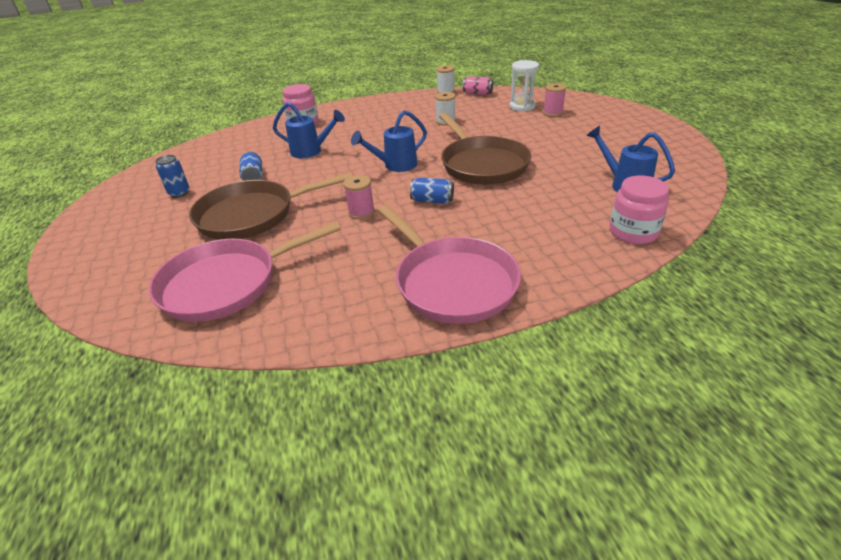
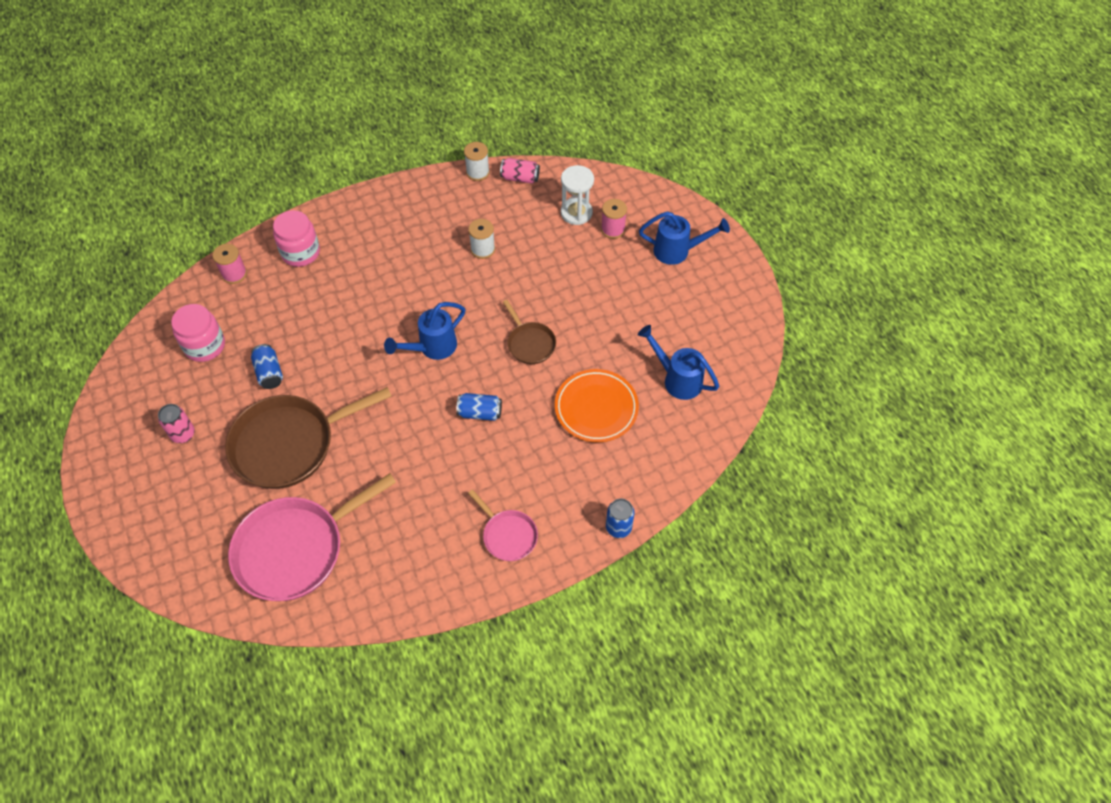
camera: 10 degrees left, 20 degrees up
blue can [155,155,189,198] -> blue can moved to [606,499,635,538]
blue watering can [273,102,345,158] -> blue watering can moved to [639,212,730,265]
pink spool [343,175,375,220] -> pink spool moved to [212,244,247,284]
pink pan [378,205,521,324] -> pink pan [468,490,538,561], size x0.50
brown pan [439,113,532,185] -> brown pan [503,300,556,364], size x0.50
pink jar [610,176,669,244] -> pink jar moved to [171,304,225,362]
none -> pink can [158,404,195,443]
none -> orange plate [555,369,639,442]

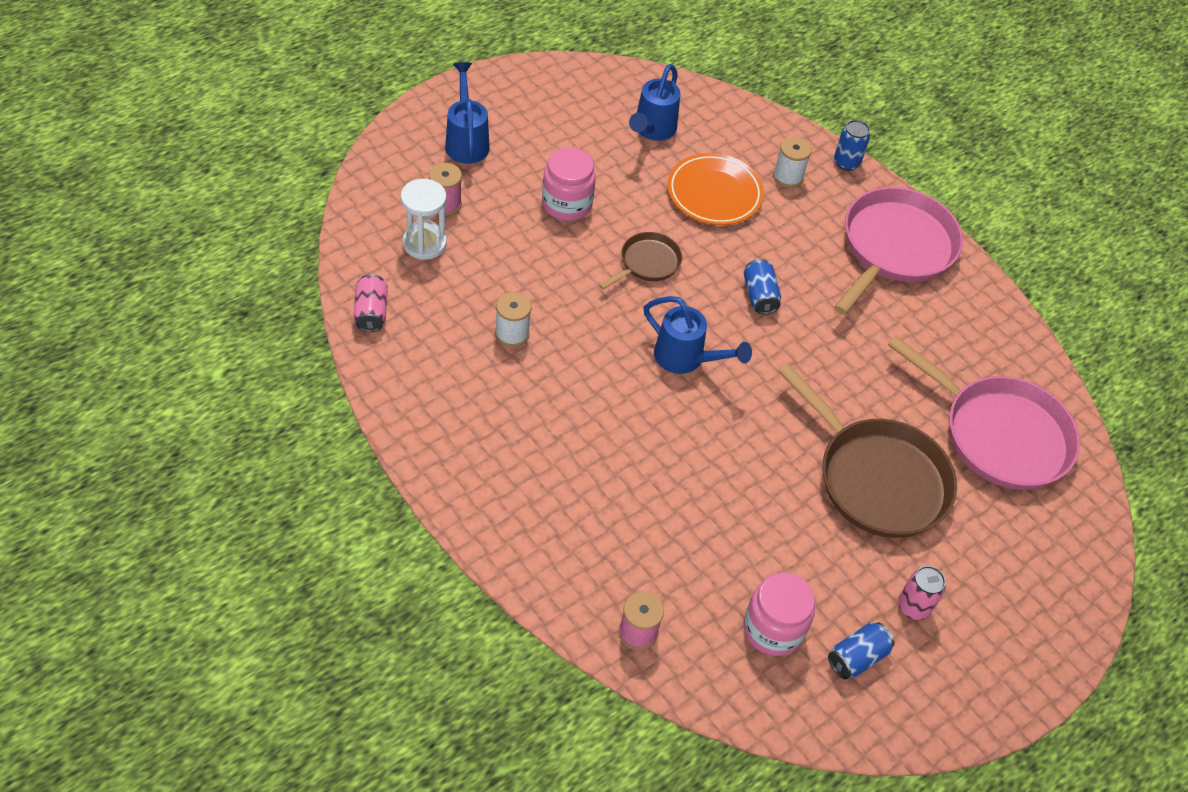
camera: 110 degrees left, 5 degrees down
blue can [251,344,283,389] -> blue can moved to [828,622,894,679]
pink jar [273,210,320,267] -> pink jar moved to [542,147,596,221]
white spool [464,142,490,181] -> white spool moved to [773,137,812,188]
pink pan [468,490,538,561] -> pink pan [834,187,963,315], size x2.00

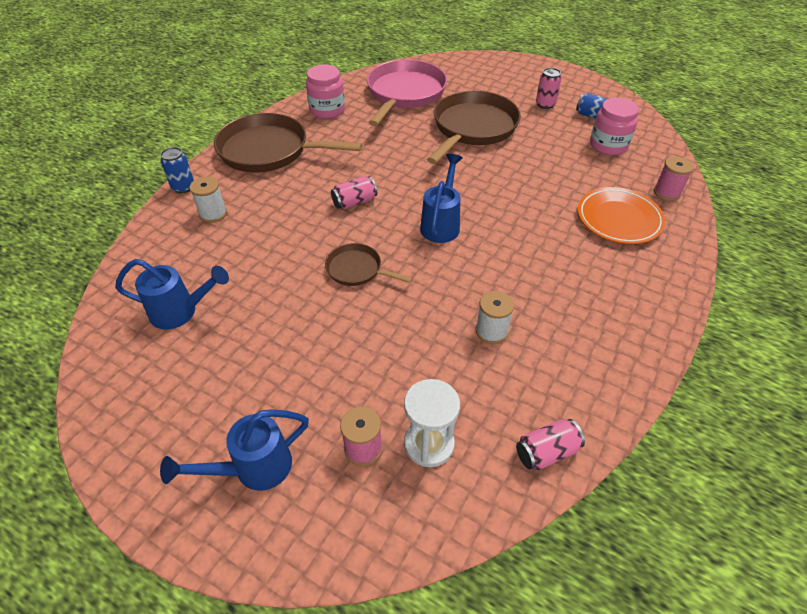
camera: 105 degrees left, 5 degrees down
pink jar [542,147,596,221] -> pink jar moved to [306,64,345,119]
orange plate [667,153,764,225] -> orange plate moved to [578,187,666,244]
blue can [744,259,781,315] -> pink can [331,176,377,210]
pink pan [834,187,963,315] -> brown pan [214,113,362,173]

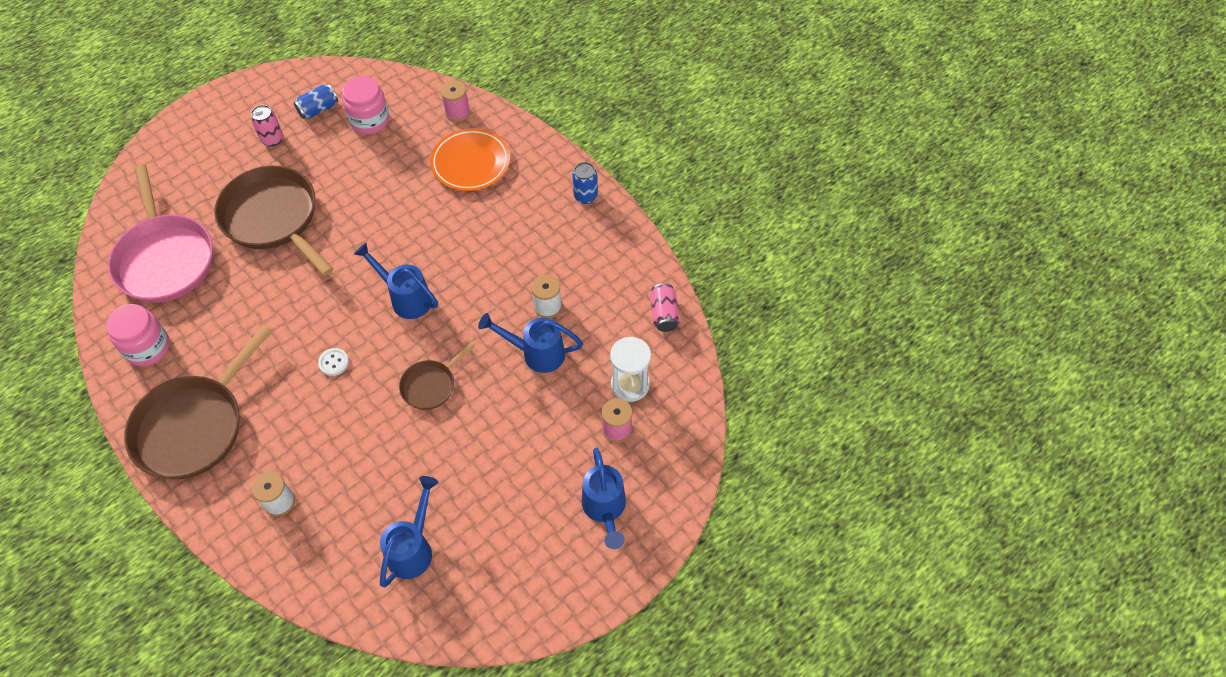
camera: 70 degrees left, 10 degrees up
blue can [160,147,194,193] -> blue can moved to [572,162,598,204]
pink can [331,176,377,210] -> white button [318,348,349,376]
pink pan [367,59,447,126] -> pink pan turned 150 degrees counterclockwise [108,164,213,303]
none -> blue watering can [478,313,583,373]

